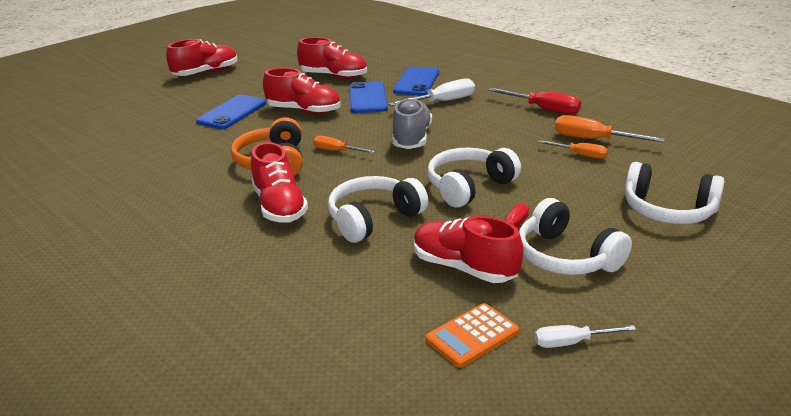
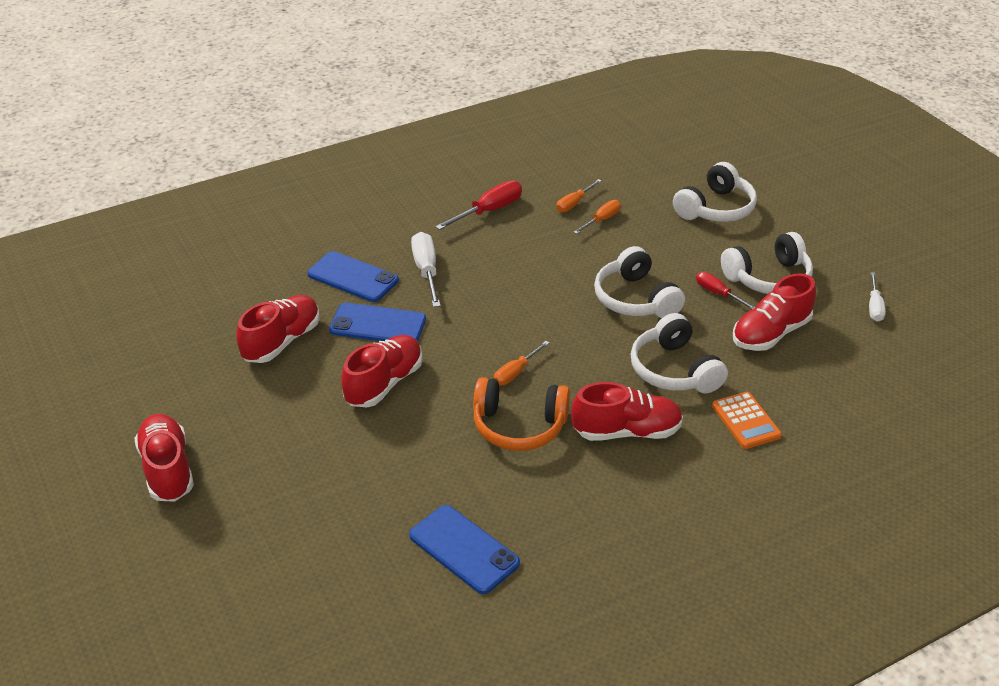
camera: 75 degrees left, 10 degrees up
blue phone [196,95,266,129] -> blue phone moved to [409,505,520,594]
grey shoe [392,98,432,149] -> none
orange calculator [426,303,519,368] -> orange calculator moved to [712,392,782,449]
orange screwdriver [555,115,665,142] -> orange screwdriver [556,179,602,212], size x0.63

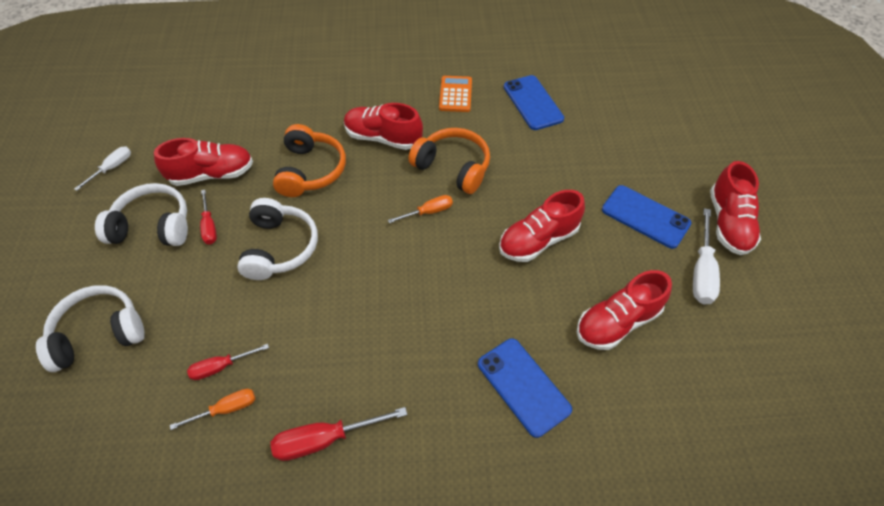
camera: 155 degrees left, 15 degrees up
blue phone [329,303,426,341] -> blue phone moved to [602,185,691,249]
white screwdriver [411,232,441,307] -> white screwdriver moved to [693,208,720,305]
orange screwdriver [573,200,621,234] -> red screwdriver [187,344,269,380]
white headphones [631,313,728,393] -> orange headphones [273,124,346,197]
orange calculator [712,392,782,449] -> orange calculator moved to [439,76,472,112]

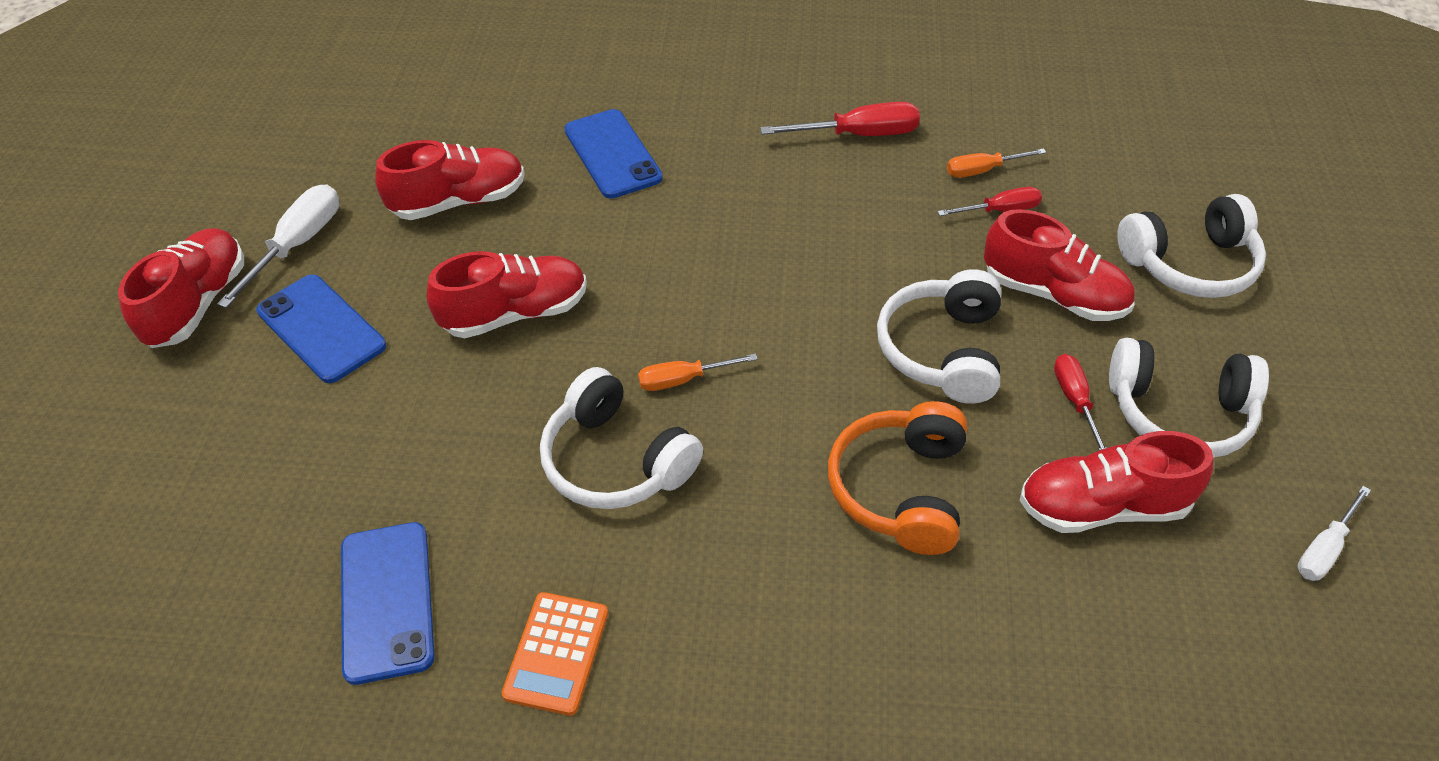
camera: 170 degrees left, 5 degrees down
red shoe [344,103,423,150] -> red shoe moved to [984,209,1135,321]
orange headphones [408,128,490,194] -> white headphones [540,367,703,509]

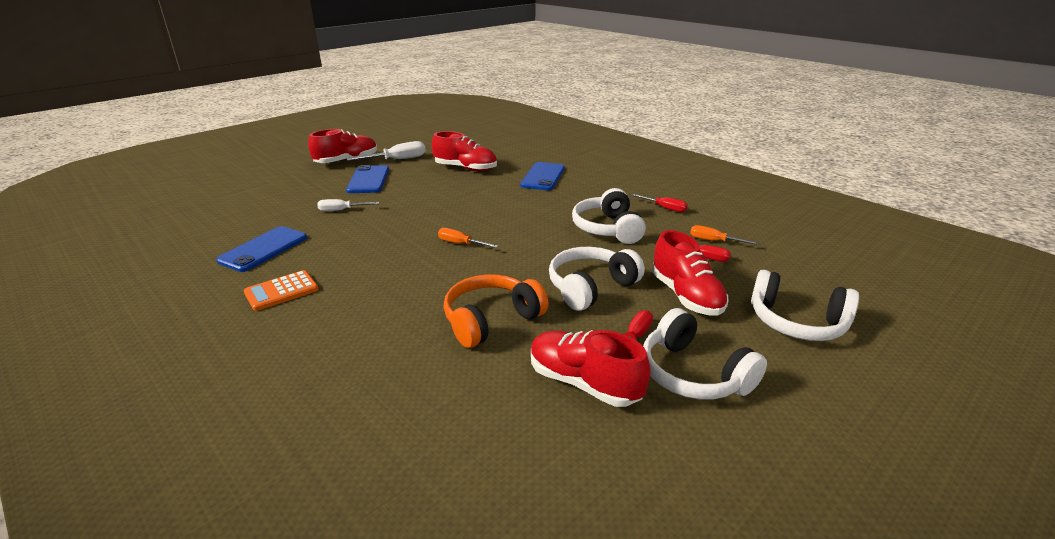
camera: 40 degrees right, 20 degrees down
red shoe [427,251,587,338] -> none
white headphones [540,367,703,509] -> white headphones moved to [572,188,646,244]
red screwdriver [760,102,920,136] -> red screwdriver [631,194,688,212], size x0.63
white screwdriver [1297,486,1371,581] -> white screwdriver moved to [317,199,379,211]

